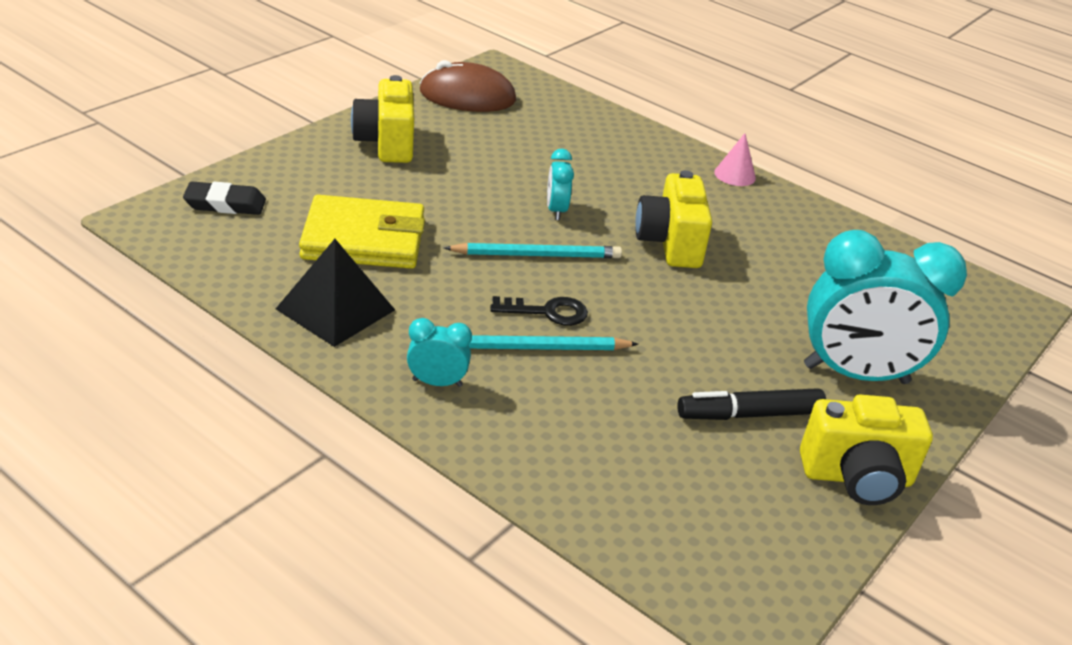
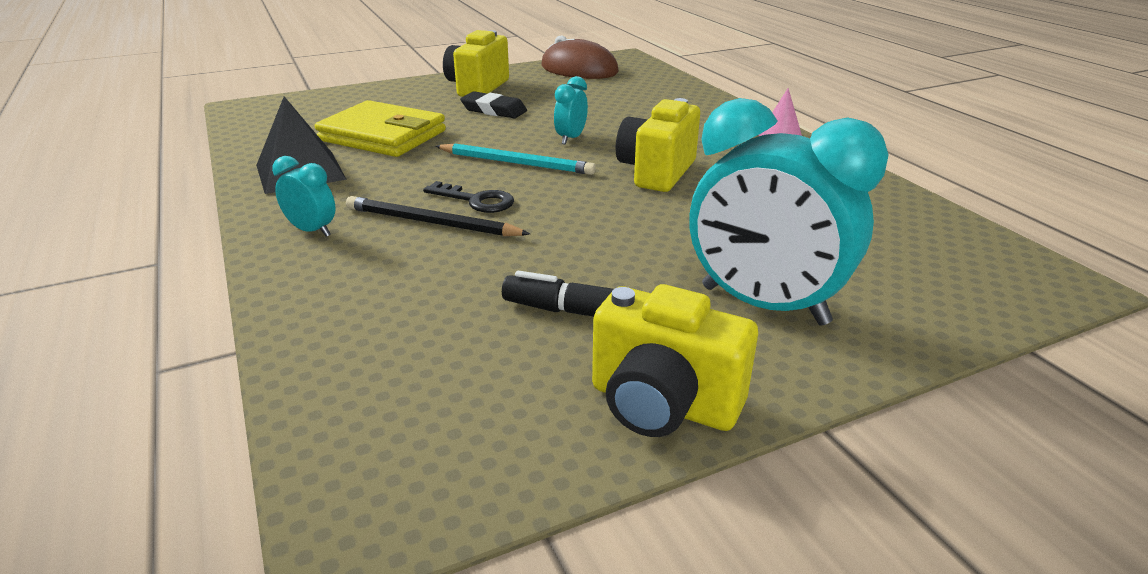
camera: 30 degrees right, 5 degrees down
black eraser [183,181,266,215] -> black eraser moved to [460,91,527,118]
turquoise pencil [469,335,638,350] -> black pencil [346,196,530,236]

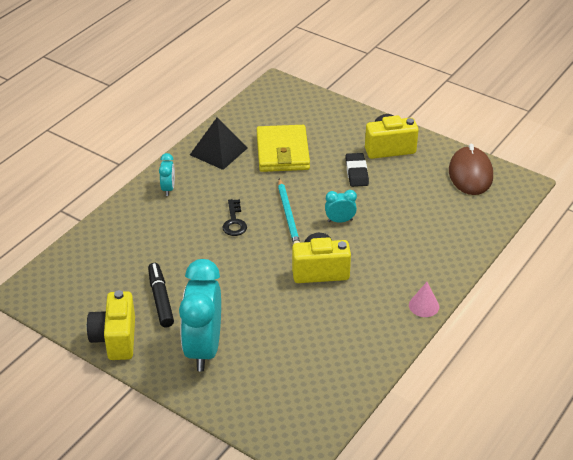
camera: 60 degrees right, 10 degrees up
black pencil [346,196,530,236] -> none

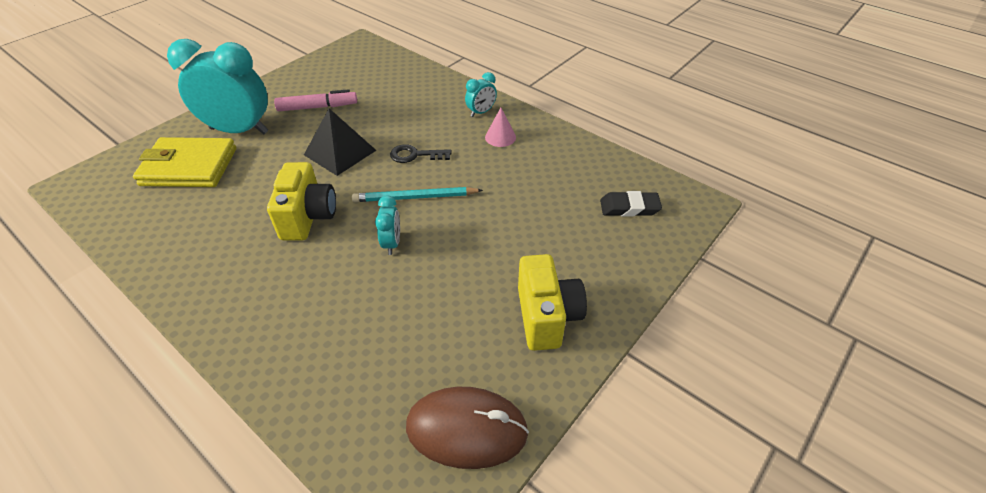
camera: 95 degrees right, 5 degrees up
yellow camera [87,290,135,360] -> none
black marker [148,263,174,327] -> pink marker [274,89,357,111]
turquoise clock [159,153,175,196] -> turquoise clock turned 45 degrees counterclockwise [465,72,497,117]
black pyramid [190,118,247,170] -> black pyramid moved to [304,108,376,176]
yellow wallet [257,125,310,172] -> yellow wallet moved to [133,137,236,187]
black eraser [345,153,369,187] -> black eraser moved to [600,191,662,216]
pink cone [409,282,439,317] -> pink cone moved to [485,108,516,147]

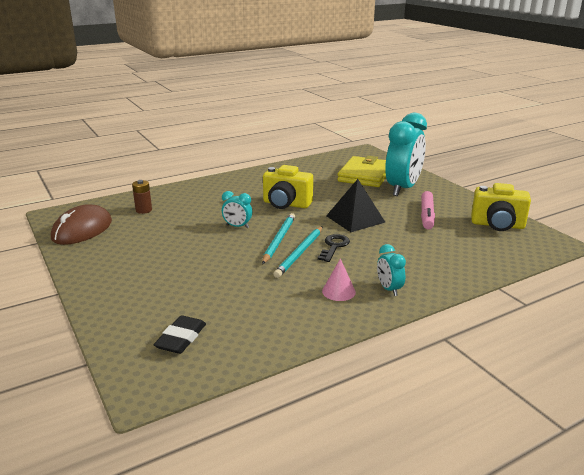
camera: 110 degrees right, 20 degrees down
yellow camera [518,254,587,351] -> yellow camera moved to [471,183,531,231]
none -> brown battery [132,180,152,214]
none -> turquoise pencil [273,226,322,278]

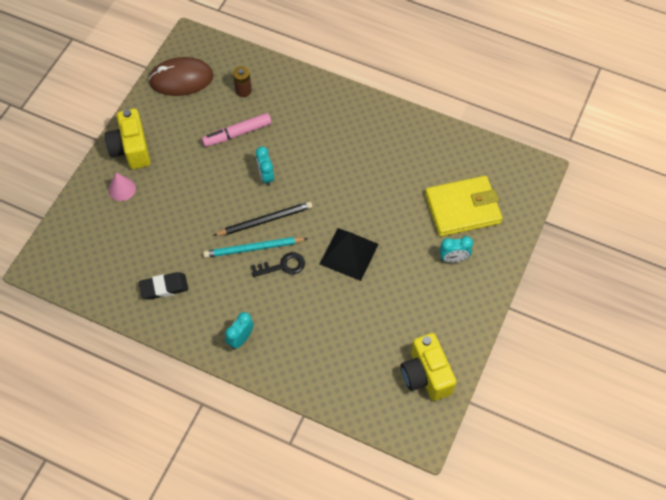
camera: 55 degrees right, 35 degrees up
black eraser [154,315,206,354] -> black eraser moved to [139,272,188,300]
turquoise pencil [262,213,295,264] -> black pencil [213,202,312,236]
yellow camera [263,165,313,209] -> yellow camera moved to [105,108,150,169]
pink cone [322,258,356,301] -> pink cone moved to [108,173,136,201]
turquoise clock [385,113,427,196] -> turquoise clock [439,236,473,263], size x0.44
pink marker [421,191,435,229] -> pink marker moved to [202,113,271,147]

